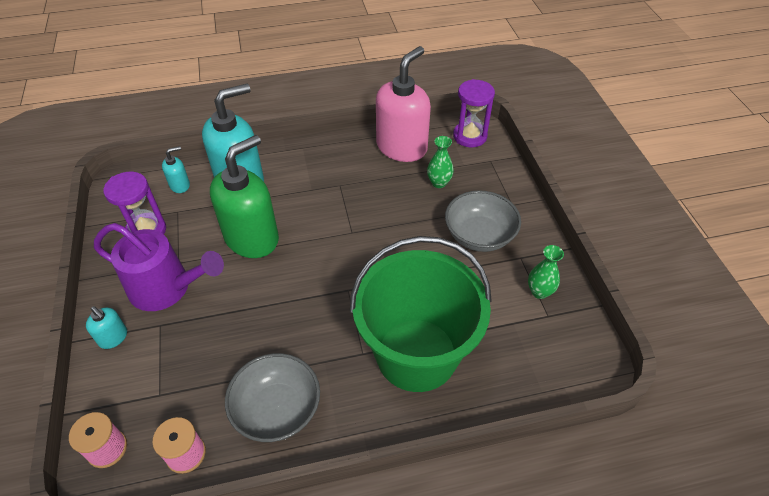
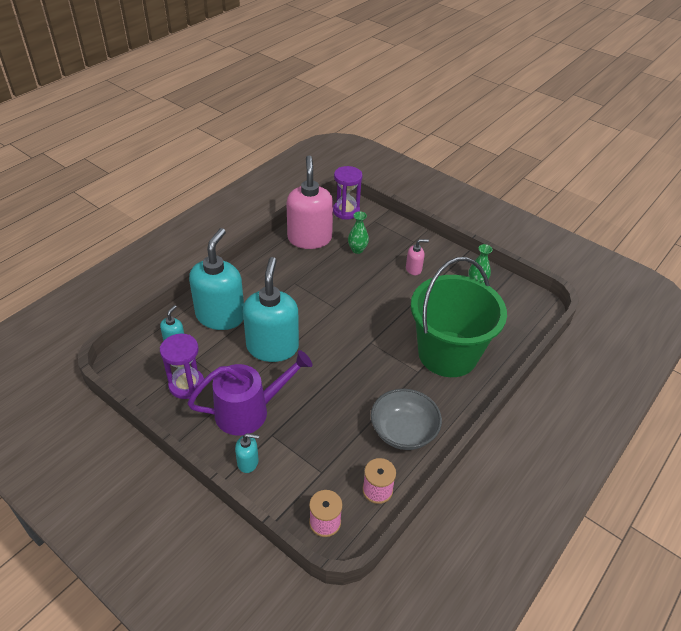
camera: 40 degrees left, 5 degrees down
green soap dispenser [210,135,279,258] -> turquoise soap dispenser [243,257,299,362]
grey bowl [445,190,521,252] -> pink soap dispenser [406,239,429,275]

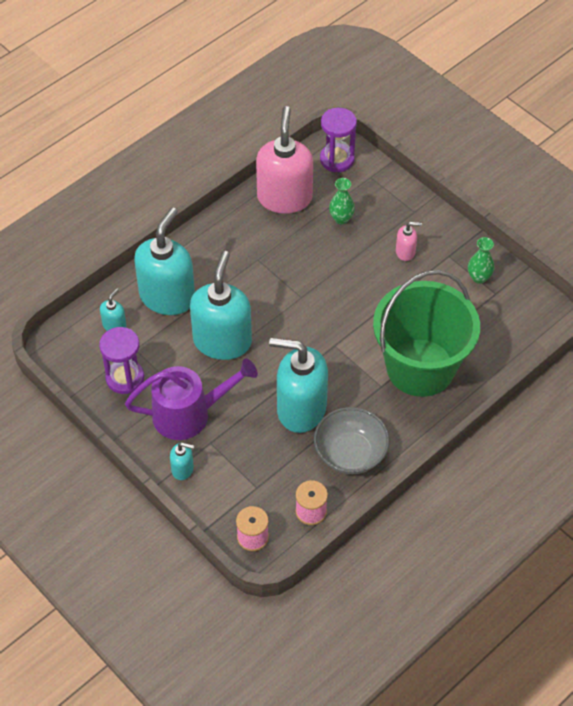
camera: 10 degrees right, 10 degrees up
none -> turquoise soap dispenser [269,338,328,433]

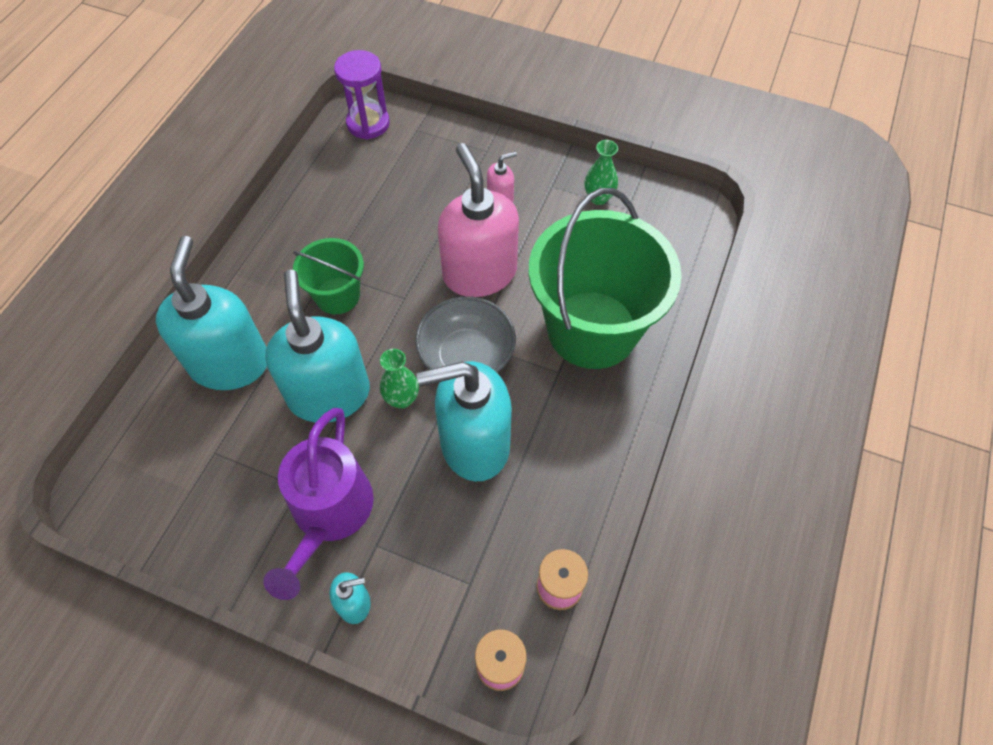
camera: 25 degrees left, 5 degrees up
purple hourglass [99,327,144,394] -> none
turquoise soap dispenser [100,288,127,331] -> none
purple watering can [125,358,258,440] -> purple watering can turned 135 degrees clockwise [263,408,374,600]
pink soap dispenser [256,106,313,214] -> pink soap dispenser moved to [438,143,519,297]
grey bowl [314,407,390,474] -> grey bowl moved to [415,296,516,373]
green vase [329,178,355,224] -> green vase moved to [380,349,419,409]
none -> green bucket [293,238,364,314]

